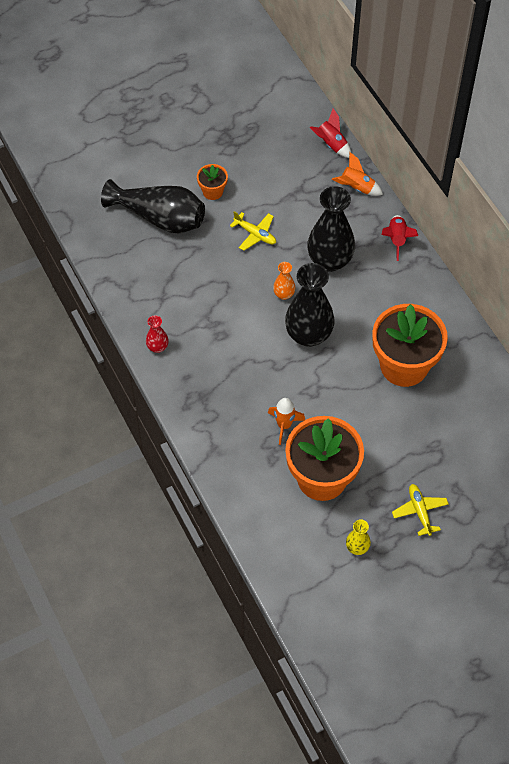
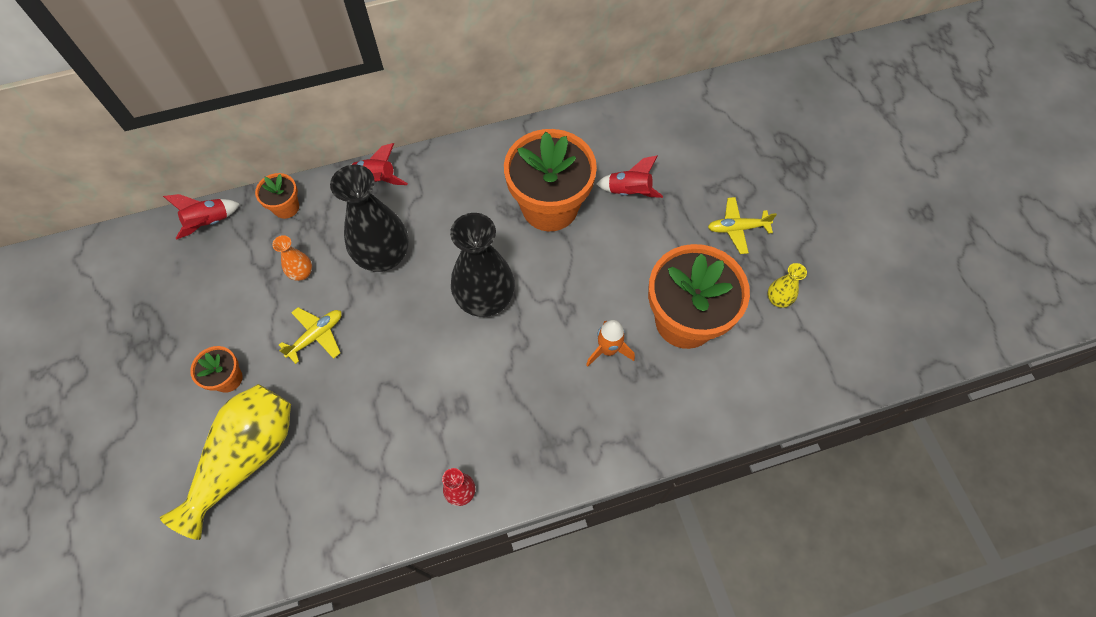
camera: 80 degrees left, 5 degrees up
black vase [101,179,205,233] -> yellow vase [160,384,291,540]
orange vase [273,262,296,300] -> orange vase moved to [272,235,312,281]
orange rocket [331,152,383,196] -> orange flower pot [255,173,299,219]
none -> red rocket [597,156,663,198]

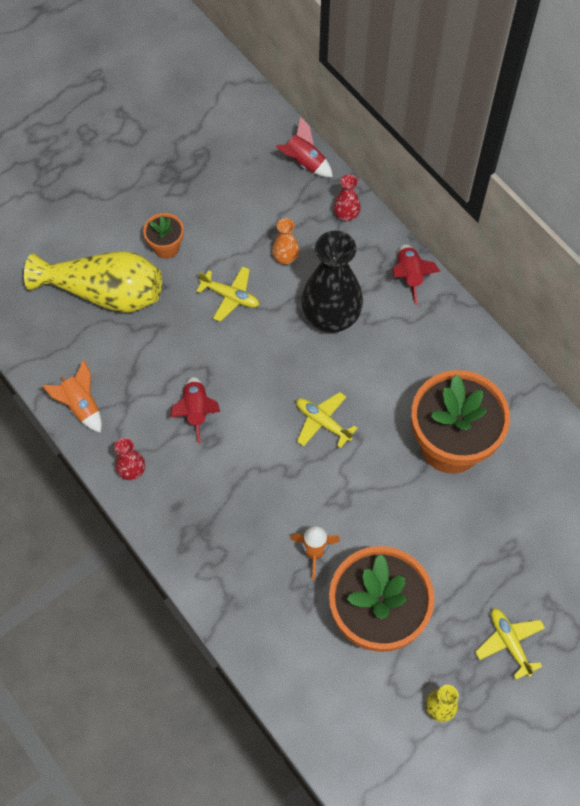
camera: 70 degrees right, 0 degrees up
orange flower pot [255,173,299,219] -> red vase [334,174,361,222]
black vase [450,213,515,317] -> yellow plane [296,392,358,448]
red rocket [597,156,663,198] -> red rocket moved to [170,377,220,444]
none -> orange rocket [42,360,102,433]

